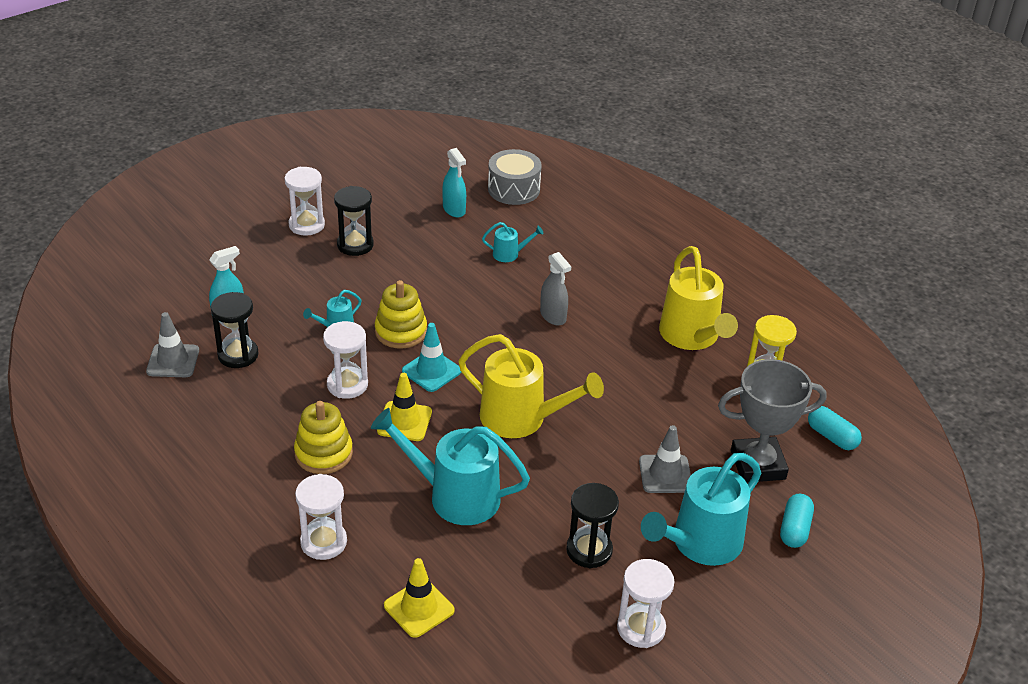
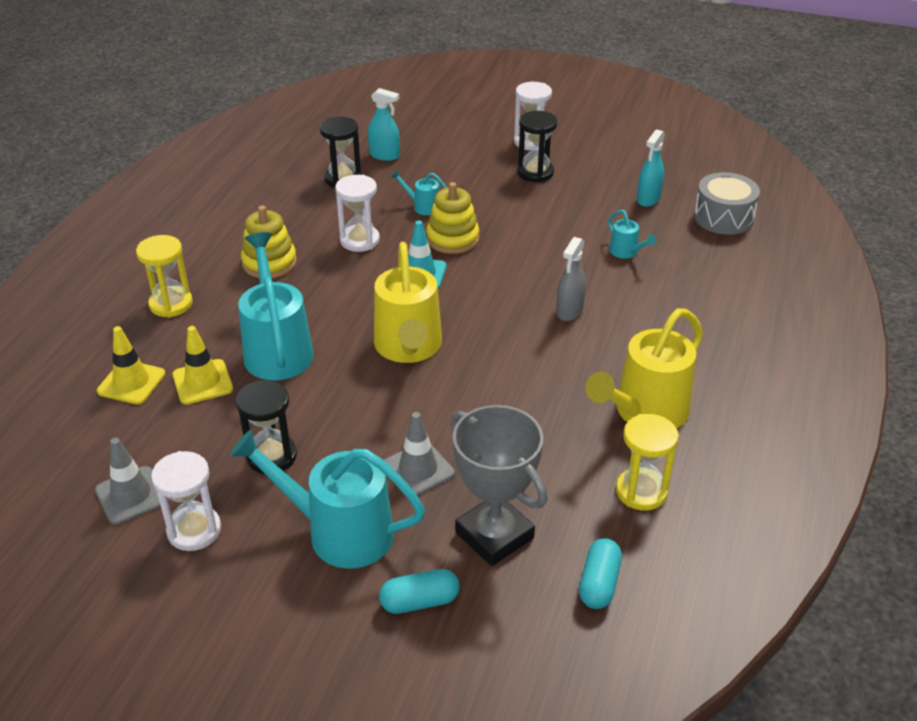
camera: 60 degrees right, 0 degrees up
grey traffic cone [146,312,199,377] -> grey traffic cone moved to [95,438,161,524]
white hourglass [295,474,347,560] -> yellow hourglass [136,235,193,318]
yellow traffic cone [377,373,432,441] -> yellow traffic cone moved to [172,326,233,405]

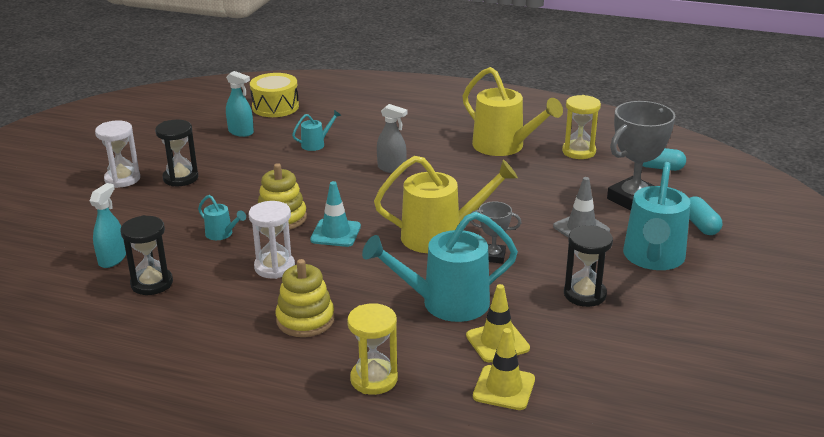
camera: 90 degrees left, 10 degrees down
grey traffic cone [95,438,161,524] -> none
white hourglass [151,451,221,551] -> none
turquoise watering can [391,169,447,215] -> turquoise watering can turned 75 degrees counterclockwise [198,195,246,240]
grey drum [694,172,760,235] -> yellow drum [250,73,299,117]
none -> grey trophy [470,201,521,264]

